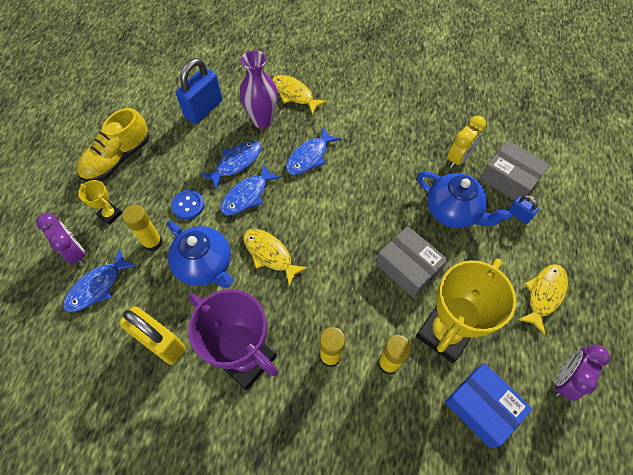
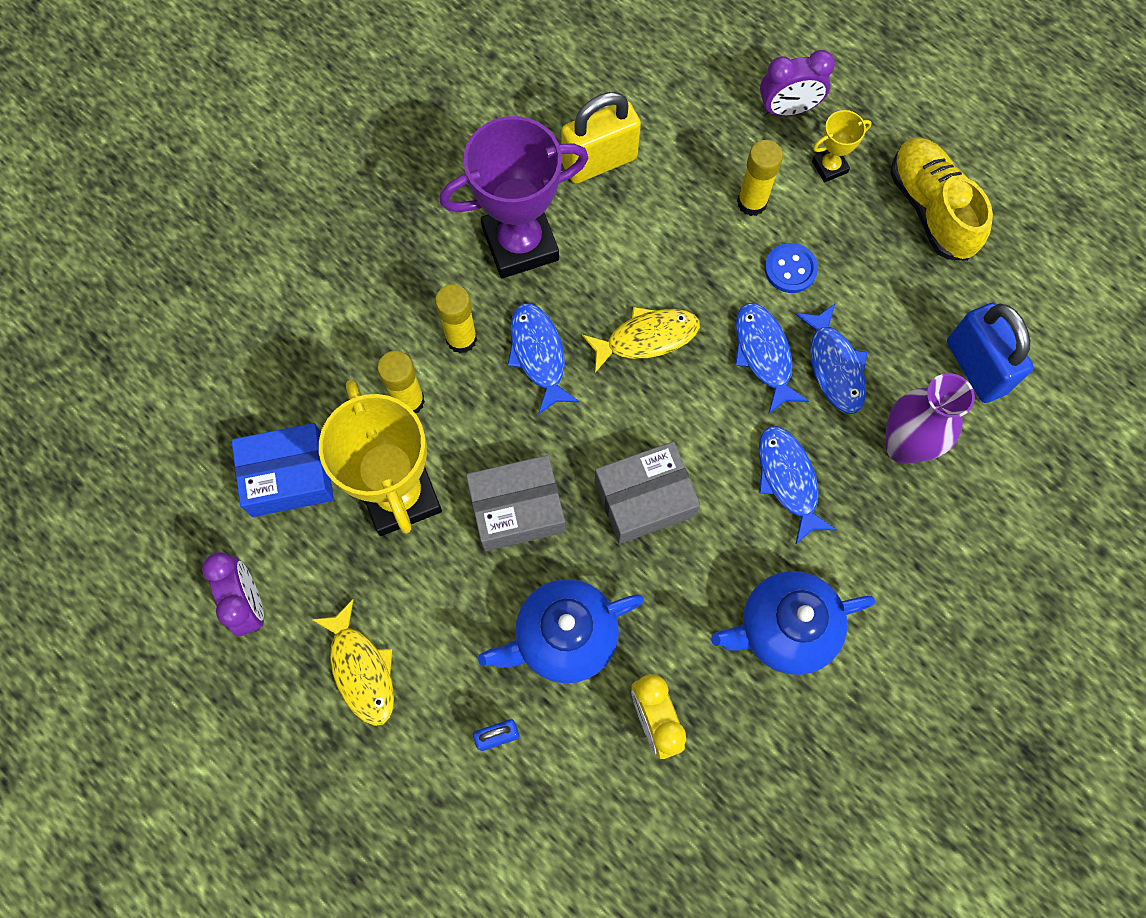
camera: 120 degrees right, 10 degrees up
blue fish [63,249,137,312] -> blue fish moved to [507,303,580,415]
blue teapot [167,221,234,288] -> blue teapot moved to [711,571,875,675]
yellow fish [272,75,327,115] -> none
grey box [480,140,550,201] -> grey box moved to [595,441,700,544]

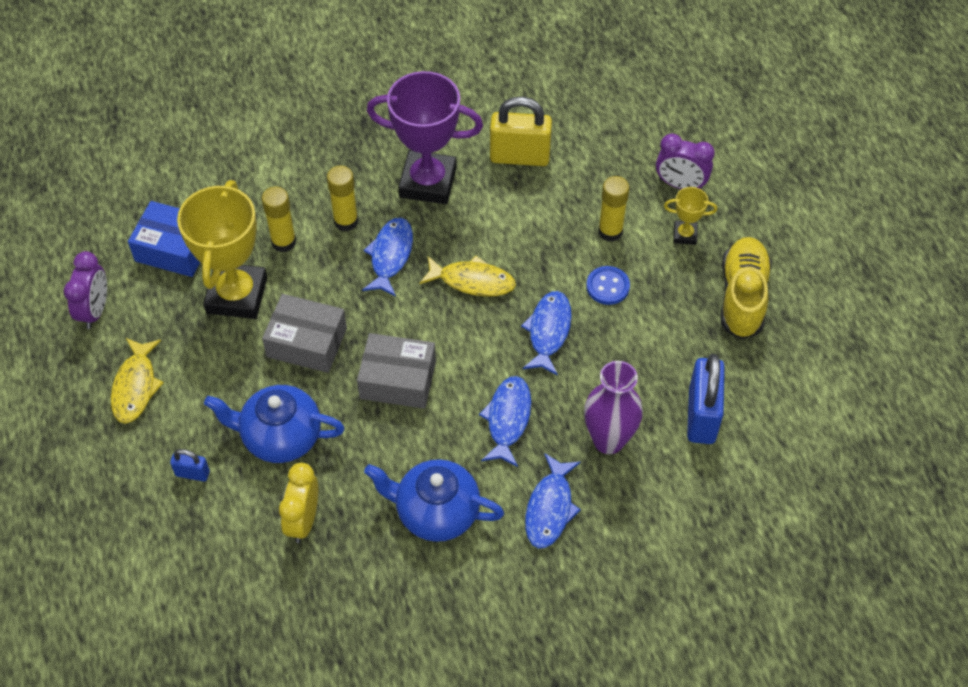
camera: 30 degrees right, 15 degrees down
blue fish [795,304,867,414] -> blue fish moved to [525,453,581,548]

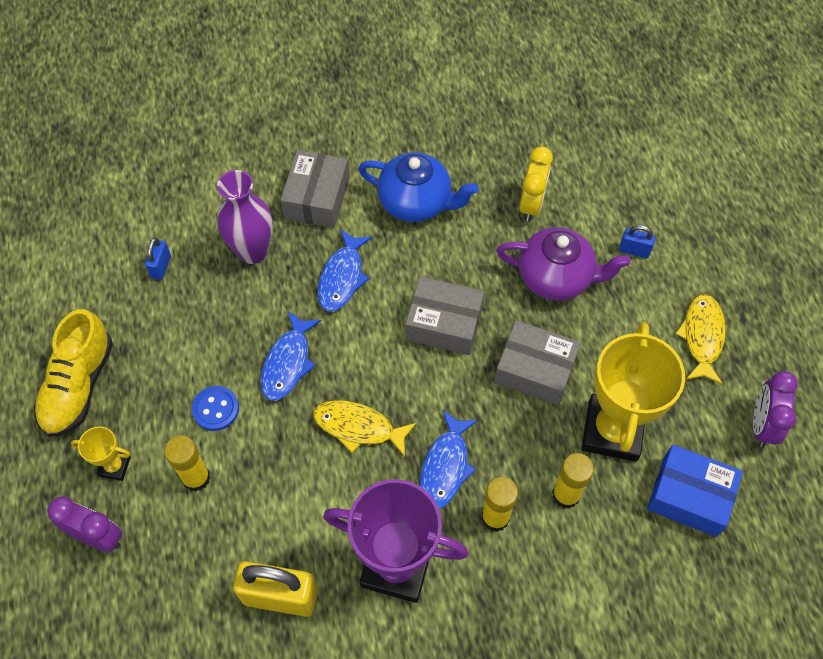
camera: 175 degrees left, 5 degrees up
blue teapot [204,385,345,463] -> purple teapot [496,227,631,301]
blue fish [525,453,581,548] -> grey box [280,150,349,228]
blue padlock [687,354,725,444] -> blue padlock [145,238,171,280], size x0.49

